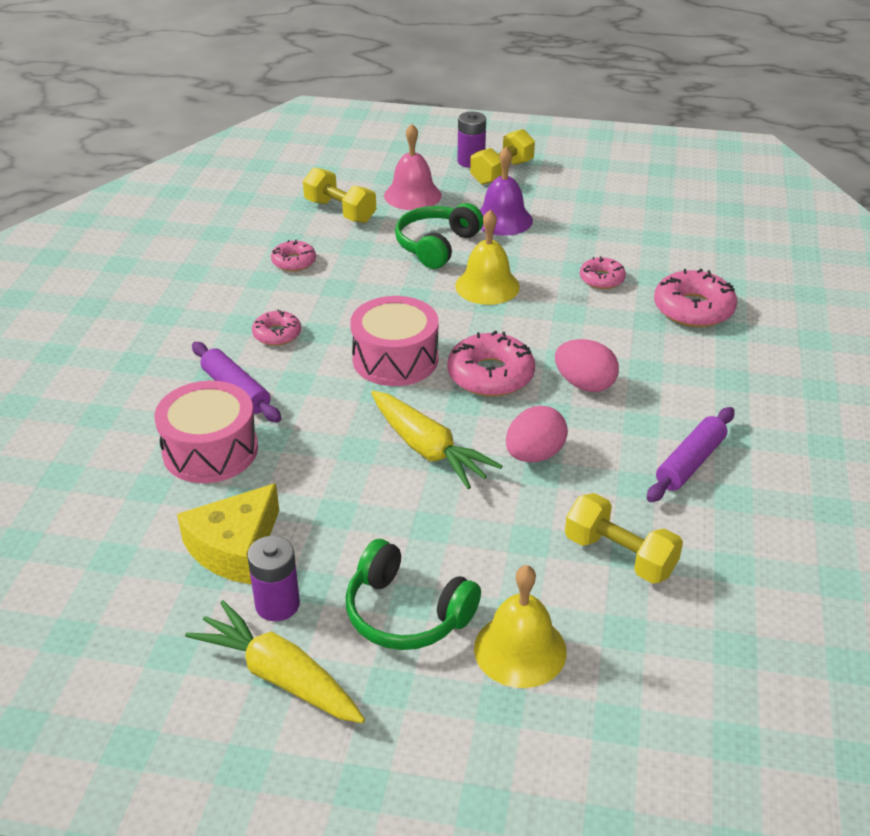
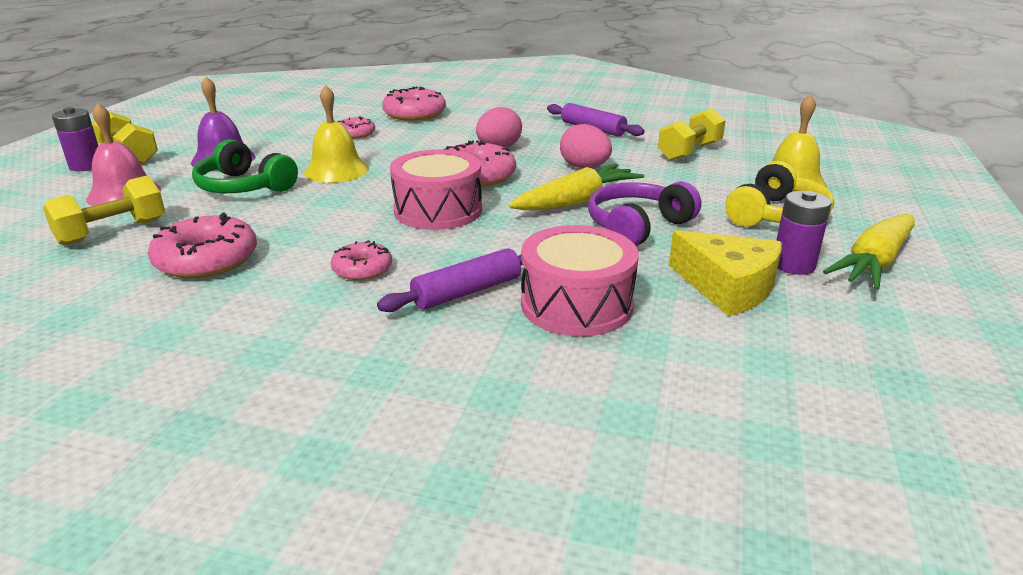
camera: 85 degrees left, 10 degrees down
pink donut [271,240,316,271] -> pink donut [148,213,257,278], size x1.71
green headphones [346,539,481,650] -> yellow headphones [725,161,834,227]
none -> purple headphones [588,181,701,246]

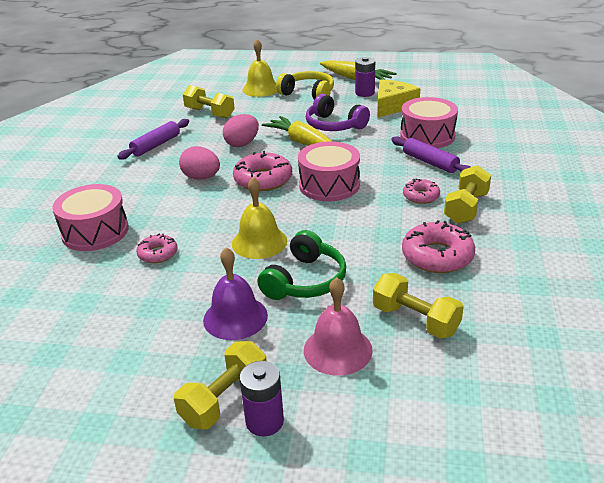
camera: 95 degrees left, 5 degrees up
pink donut [382,87,446,121] -> pink drum [52,184,129,251]
none -> yellow dumbbell [444,165,491,224]

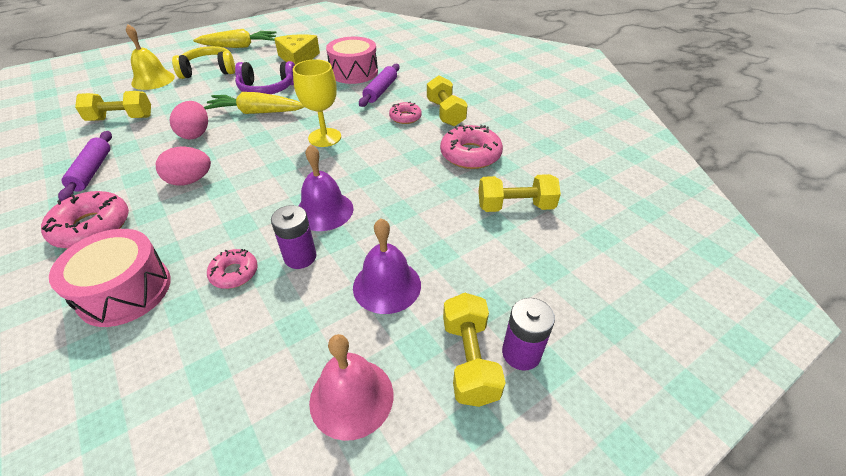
camera: 45 degrees left, 10 degrees up
yellow bell [232,177,287,259] -> purple bell [298,144,354,231]
pink donut [233,151,292,191] -> pink donut moved to [41,191,129,249]
green headphones [257,230,346,300] -> none
pink drum [298,142,360,201] -> yellow goblet [293,59,341,147]
pink bell [304,277,373,376] -> pink bell moved to [309,334,393,441]
purple battery [355,57,375,97] -> purple battery moved to [271,205,317,269]
purple rolling pin [391,136,470,173] -> purple rolling pin turned 75 degrees counterclockwise [359,64,400,107]

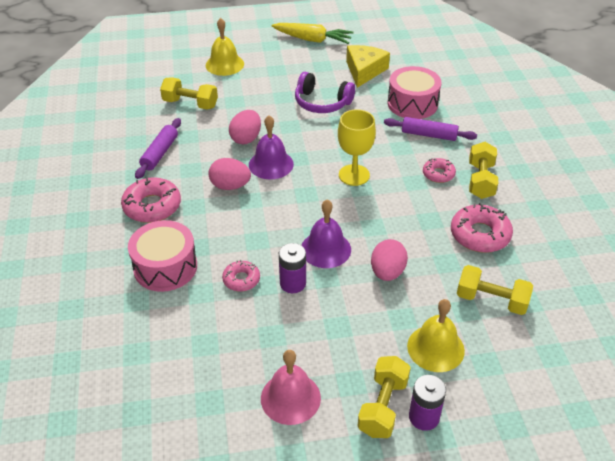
camera: 25 degrees right, 0 degrees up
yellow headphones [172,46,235,79] -> none
yellow carrot [204,92,304,114] -> none
purple bell [353,218,421,314] -> purple bell moved to [249,115,294,179]
purple rolling pin [359,64,400,107] -> purple rolling pin turned 60 degrees clockwise [384,117,477,141]
none -> pink egg [371,239,408,281]
none -> yellow bell [407,299,465,372]

